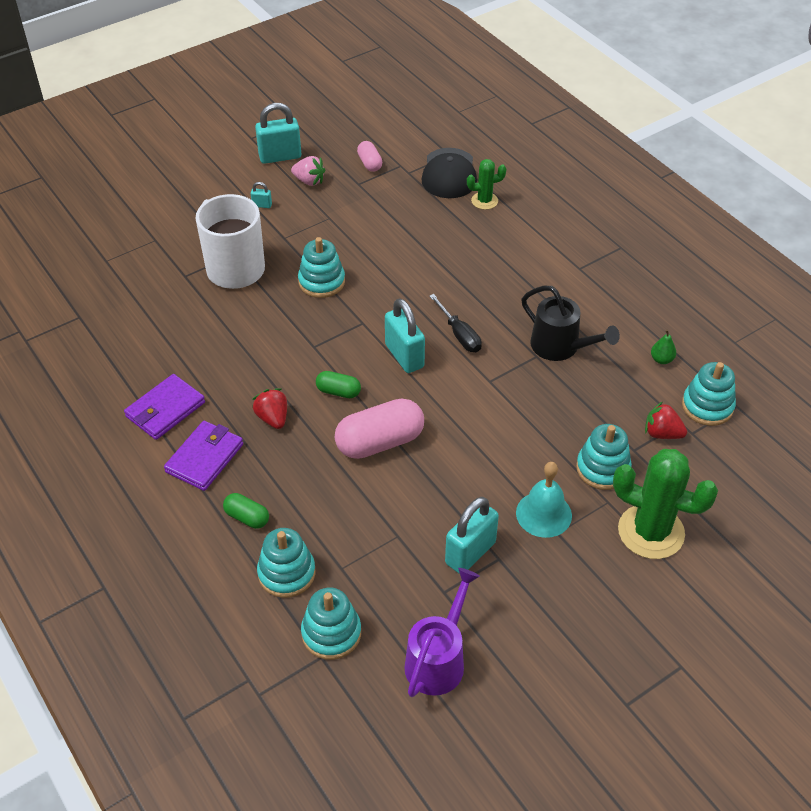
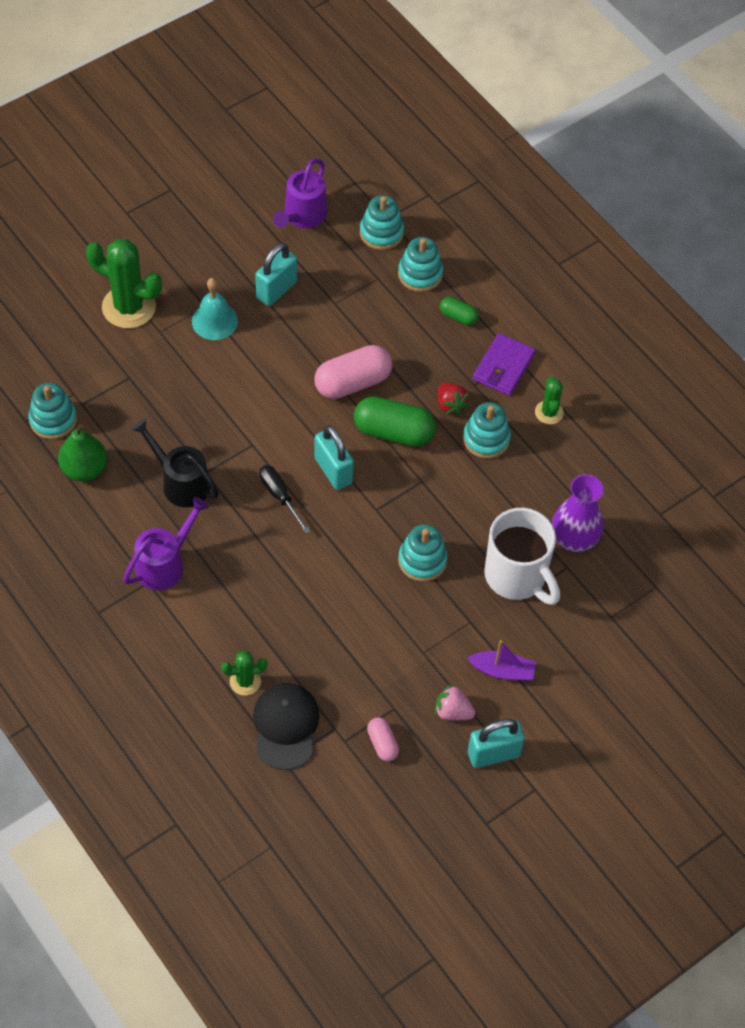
camera: 175 degrees right, 10 degrees up
purple wallet [124,374,205,440] -> green cactus [535,376,564,424]
turquoise padlock [251,182,272,208] -> purple boat [467,640,536,681]
green capsule [316,371,361,398] -> green capsule [354,396,436,447], size x1.92
turquoise stacking toy [576,424,632,490] -> turquoise stacking toy moved to [463,402,511,459]
red strawberry [645,402,687,439] -> none
green pear [651,330,676,364] -> green pear [58,424,107,482], size x2.01
none -> purple watering can [123,497,209,590]
none -> purple vase [552,474,604,552]

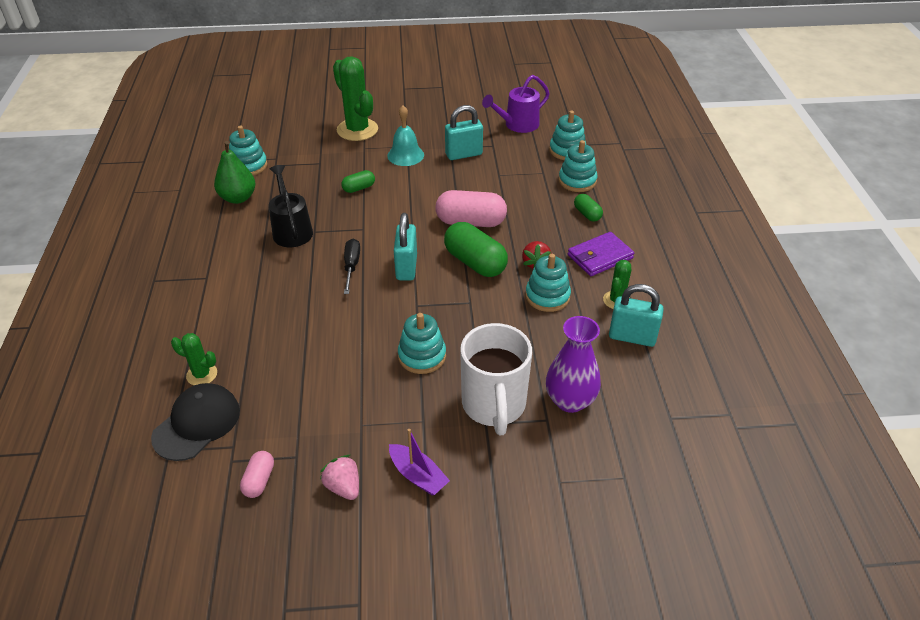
camera: 35 degrees right, 15 degrees down
purple watering can [123,497,209,590] -> none
turquoise padlock [468,719,525,768] -> turquoise padlock moved to [609,284,664,347]
none -> green capsule [341,170,375,193]

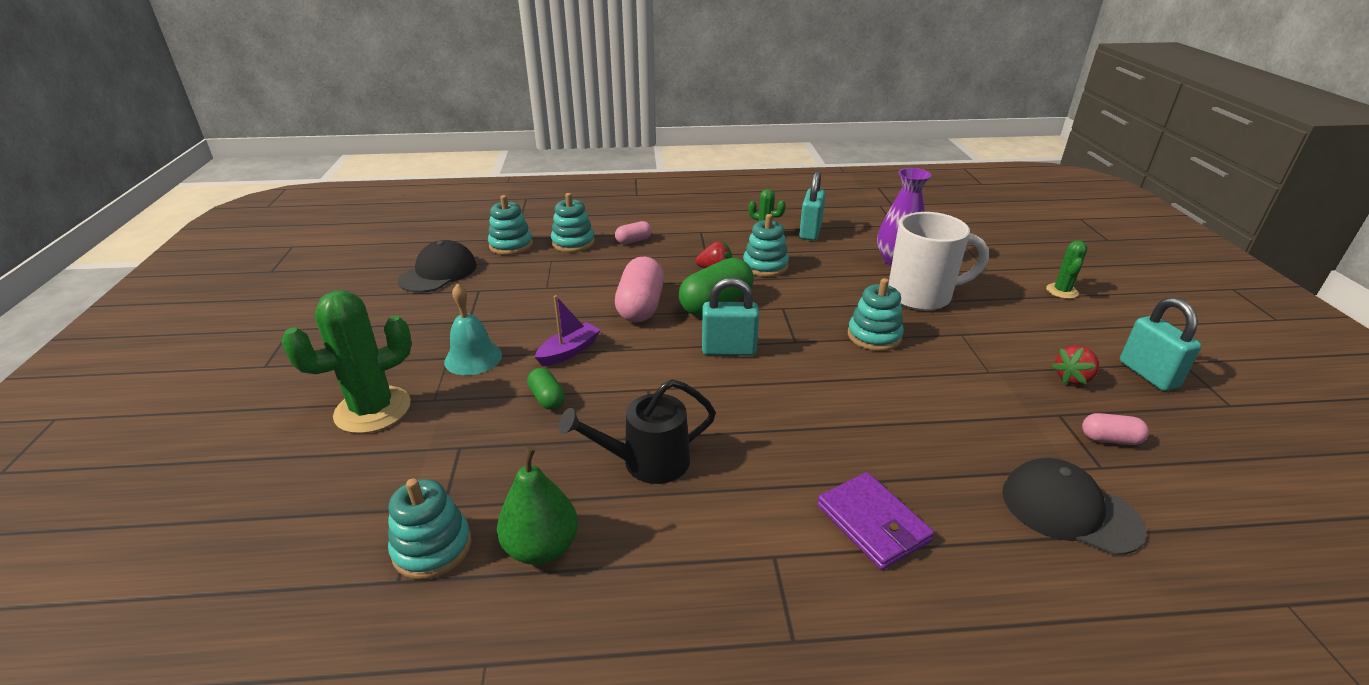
camera: 90 degrees left, 10 degrees down
green cactus [171,333,217,385] -> green cactus moved to [1046,241,1088,299]
pink strawberry [320,455,359,500] -> red strawberry [1051,345,1099,385]
black screwdriver [344,239,360,294] -> none
purple boat [389,429,450,496] -> purple boat moved to [534,295,600,366]
turquoise padlock [445,105,483,160] -> turquoise padlock moved to [1120,297,1202,391]
purple watering can [482,75,550,133] -> black cap [398,240,477,293]
purple wallet [568,232,634,276] -> purple wallet moved to [817,472,934,570]
green capsule [574,194,603,222] -> pink capsule [615,221,652,244]

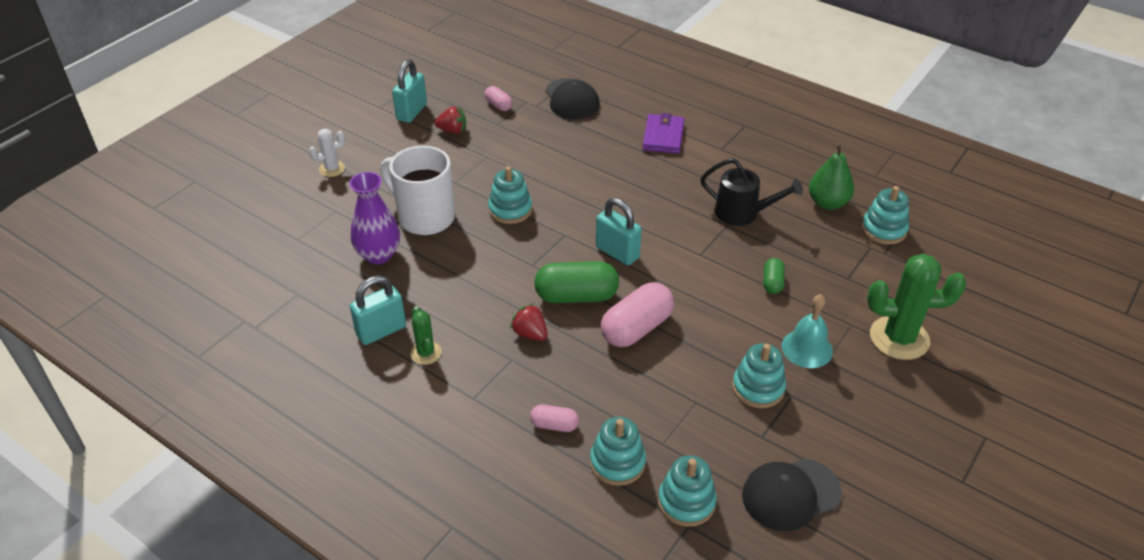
camera: 140 degrees left, 10 degrees up
purple boat [534,295,600,366] -> none
turquoise stacking toy [743,214,789,277] -> turquoise stacking toy moved to [732,343,786,408]
green cactus [1046,241,1088,299] -> white cactus [309,129,345,177]

